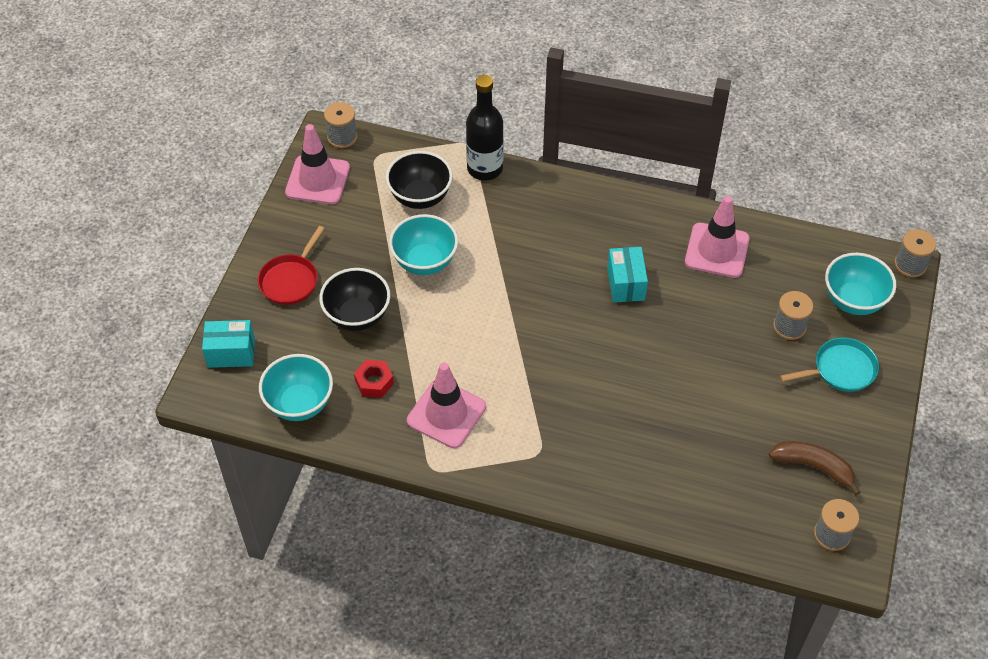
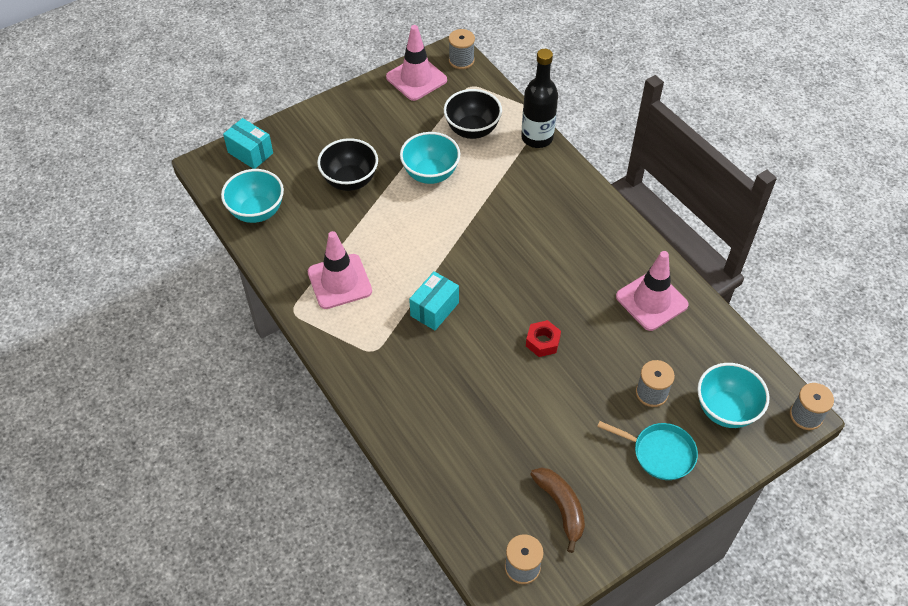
camera: 40 degrees right, 0 degrees up
red pan [258,226,325,305] -> none
red nut [354,360,394,398] -> red nut moved to [526,320,561,357]
turquoise box [607,247,648,303] -> turquoise box moved to [409,271,459,330]

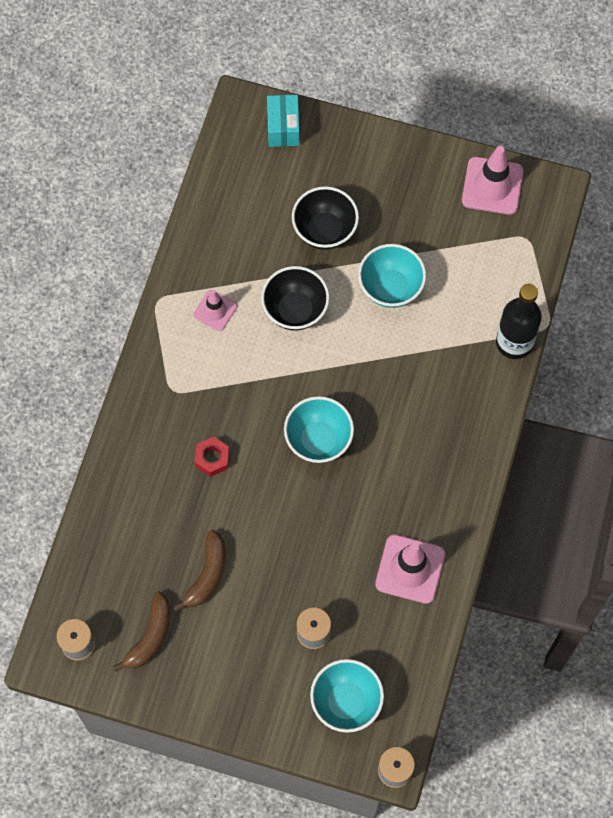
camera: 50 degrees right, 15 degrees up
turquoise bowl [221,169,284,223] -> turquoise bowl moved to [284,396,354,463]
pink traffic cone [308,231,372,309] -> pink traffic cone [193,290,237,331], size x0.60
turquoise box [409,271,459,330] -> none
black bowl [444,89,502,139] -> black bowl moved to [261,266,329,331]
grey spool [449,29,475,69] -> none
red nut [526,320,561,357] -> red nut moved to [195,437,230,477]
turquoise pan [597,421,698,480] -> none
none -> brown banana [174,530,225,611]

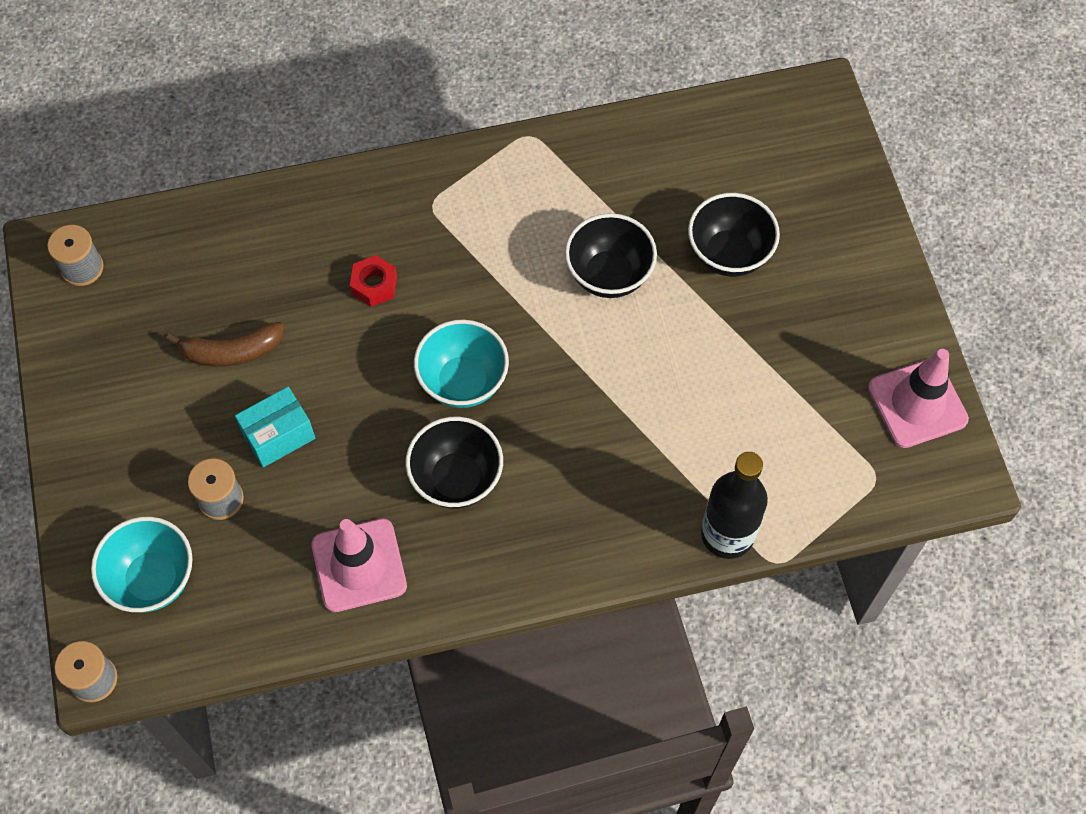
camera: 60 degrees right, 5 degrees down
brown banana [113,591,171,672] -> none
pink traffic cone [193,290,237,331] -> none
turquoise box [267,95,300,147] -> turquoise box moved to [235,387,315,467]
turquoise bowl [358,244,426,308] -> none
none -> black bowl [405,417,503,509]

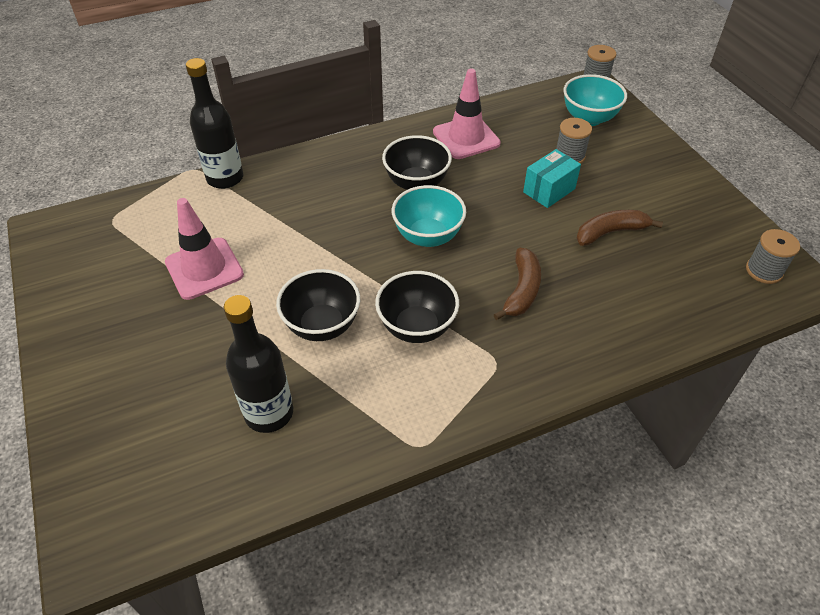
camera: 170 degrees right, 15 degrees down
red nut [350,255,397,307] -> brown banana [494,248,541,320]
black bowl [688,193,780,277] -> black bowl moved to [375,271,459,343]
pink traffic cone [868,349,969,448] -> pink traffic cone moved to [165,198,244,300]
none -> black bottle [224,295,293,433]

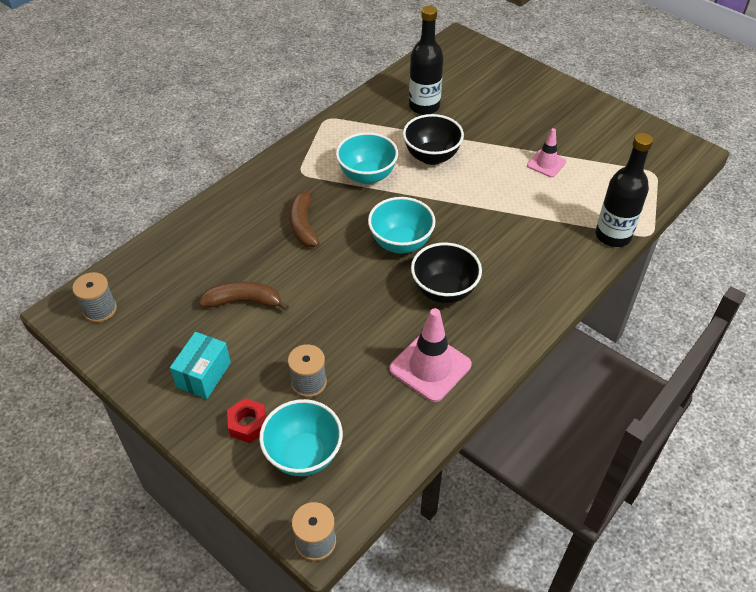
camera: 155 degrees right, 0 degrees up
pink traffic cone [165,198,244,300] -> pink traffic cone [527,128,566,177], size x0.60
black bowl [375,271,459,343] -> turquoise bowl [336,132,398,184]
turquoise box [523,149,581,208] -> turquoise box moved to [170,332,231,399]
brown banana [576,210,663,246] -> brown banana turned 135 degrees counterclockwise [199,282,289,311]
none -> red nut [227,398,266,443]

